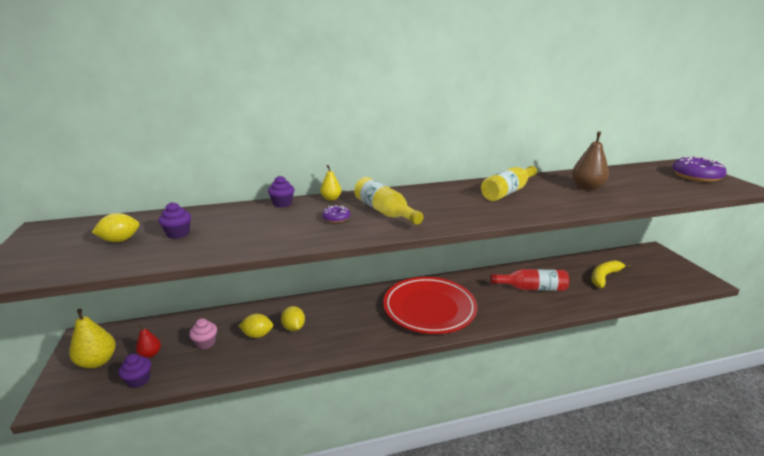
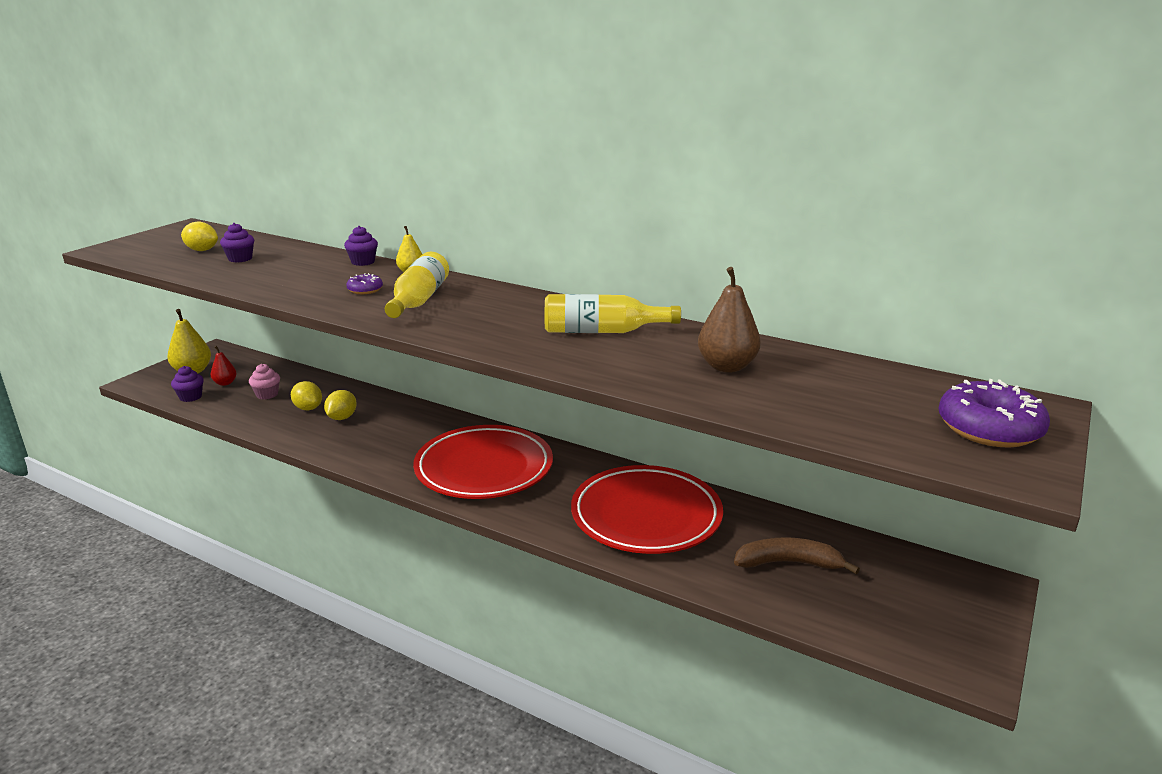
camera: 45 degrees right, 0 degrees up
red bottle [490,269,569,291] -> red plate [571,465,723,554]
yellow banana [591,260,632,288] -> brown banana [734,537,860,574]

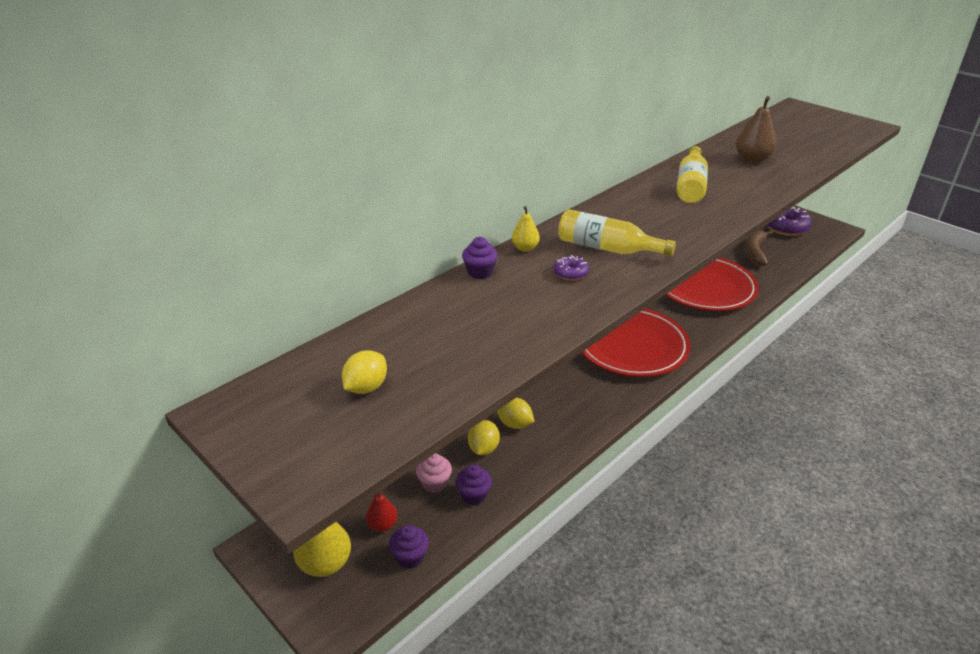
camera: 75 degrees left, 10 degrees up
purple cupcake [220,223,254,262] -> purple cupcake moved to [455,465,492,505]
yellow lemon [291,381,322,410] -> yellow lemon turned 45 degrees counterclockwise [468,420,500,455]
purple donut [939,379,1050,448] -> purple donut moved to [767,206,812,236]

